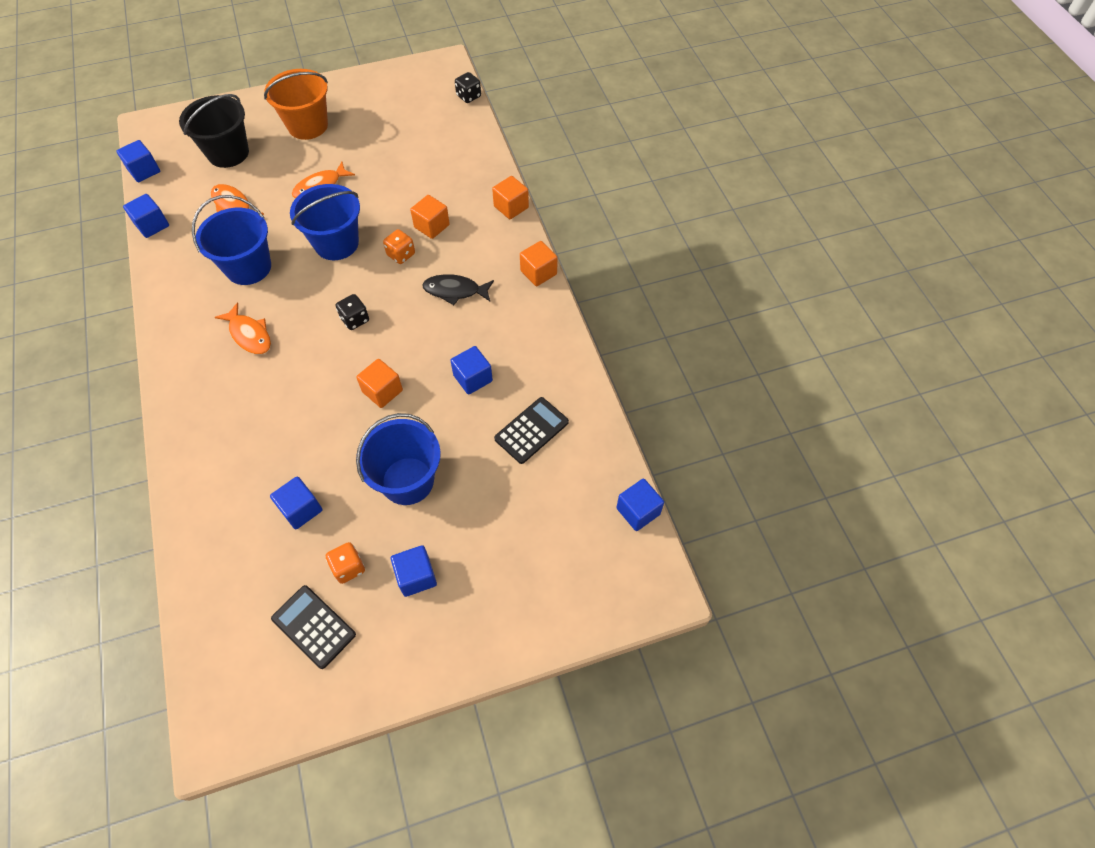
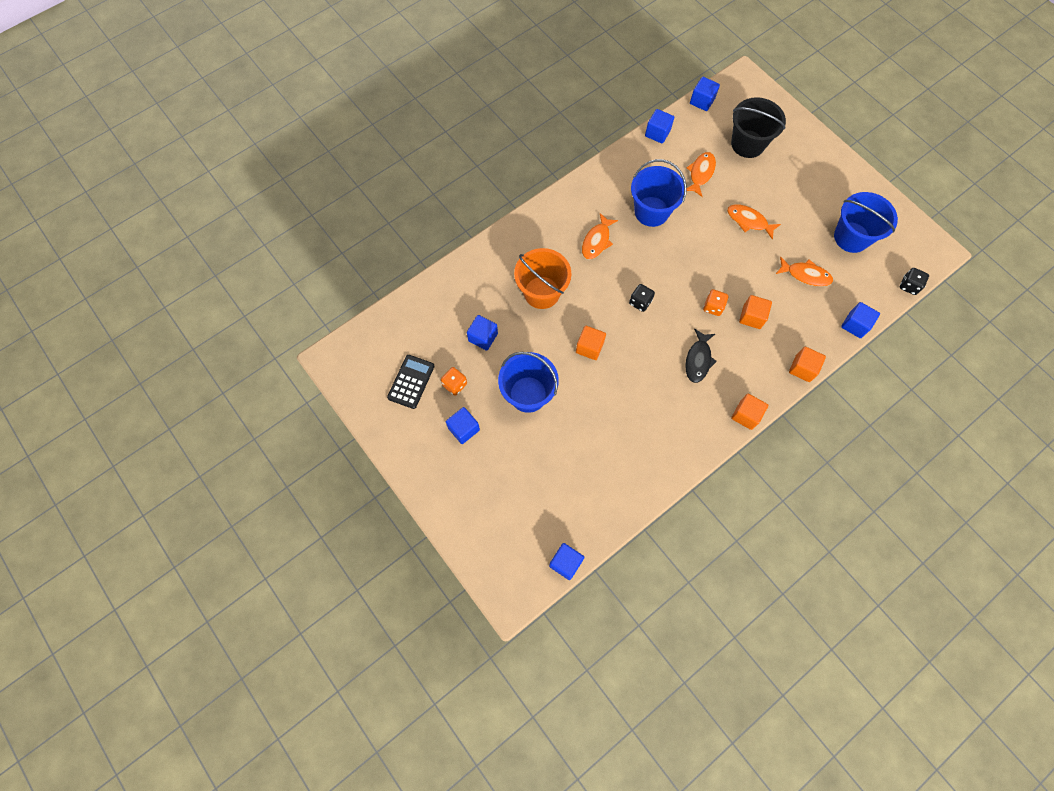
camera: 70 degrees right, 10 degrees up
orange bucket [264,69,328,140] -> orange bucket moved to [514,248,571,309]
blue bucket [290,184,360,260] -> blue bucket moved to [834,192,898,253]
black fish [422,274,494,305] -> black fish turned 150 degrees counterclockwise [685,328,717,383]
blue cube [450,346,493,395] -> blue cube moved to [841,302,880,338]
black calculator [494,397,569,464] -> none
none -> orange fish [776,256,833,287]

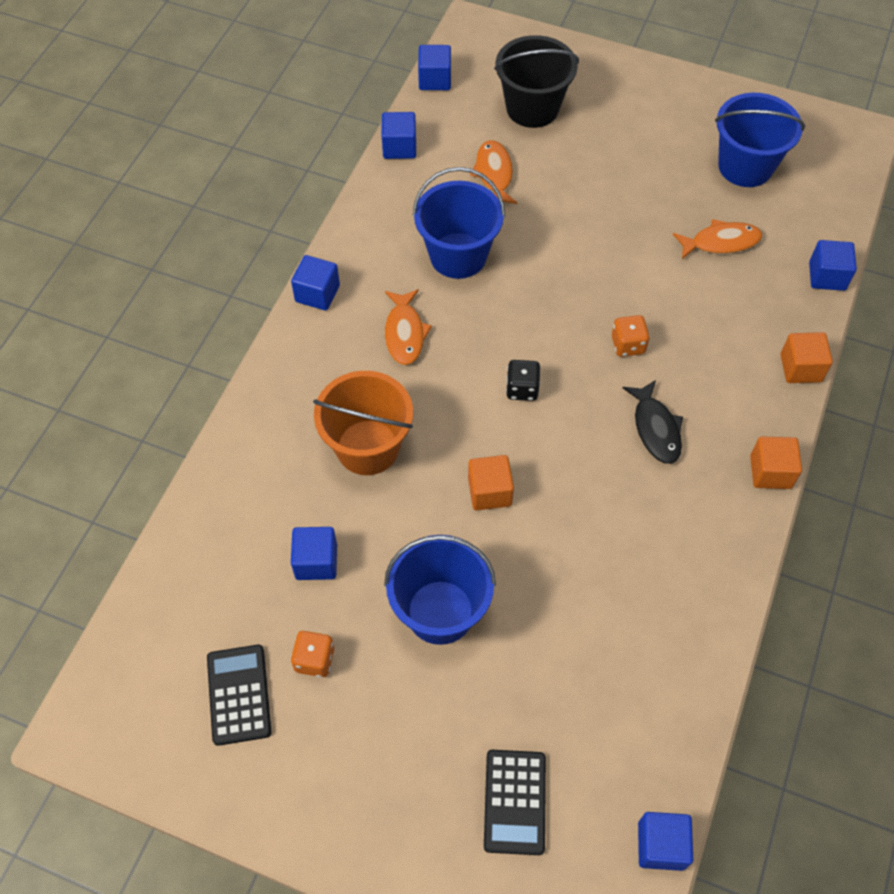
camera: 30 degrees left, 10 degrees down
blue cube [446,407,480,444] -> blue cube moved to [291,255,340,311]
orange fish [727,204,781,240] -> none
orange cube [739,295,772,329] -> none
black dice [900,268,929,295] -> none
none -> black calculator [484,750,546,855]

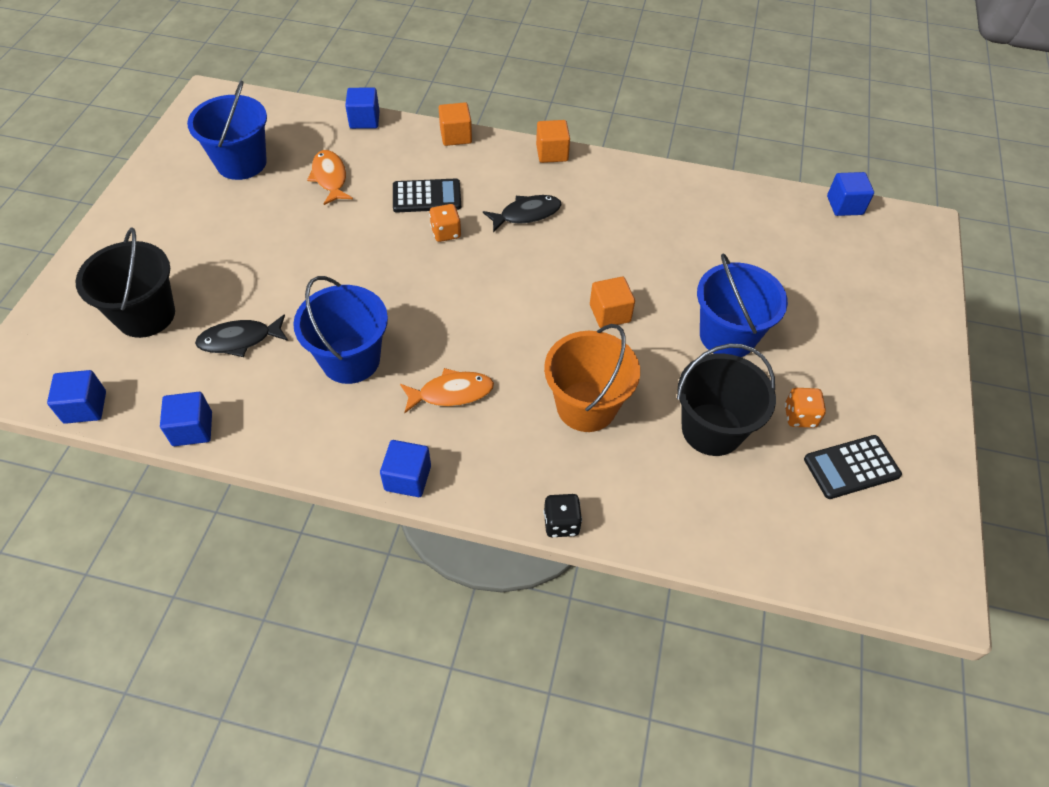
camera: 100 degrees left, 5 degrees down
blue cube [291,527,337,580] -> black bucket [677,344,776,456]
orange fish [470,140,517,204] -> black fish [195,314,288,357]
black calculator [484,750,546,855] -> black calculator moved to [393,178,461,212]
black dice [506,360,540,401] -> black dice moved to [544,494,582,537]

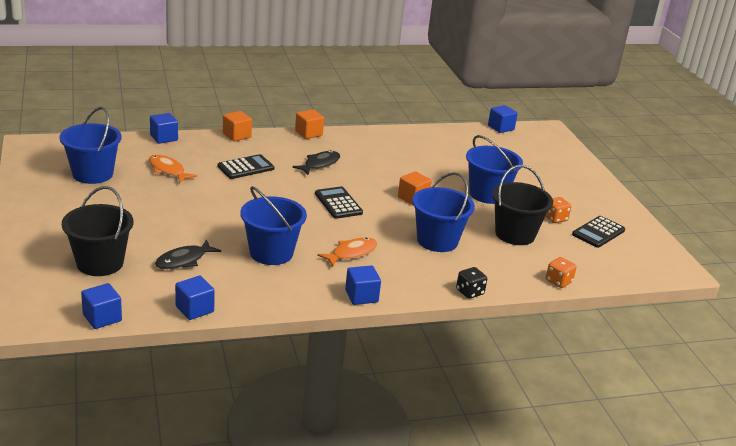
camera: 30 degrees left, 25 degrees down
orange dice [429,204,461,242] -> orange dice moved to [546,257,577,288]
orange bucket [544,324,640,432] -> blue bucket [412,172,475,252]
none -> black calculator [315,186,363,219]

